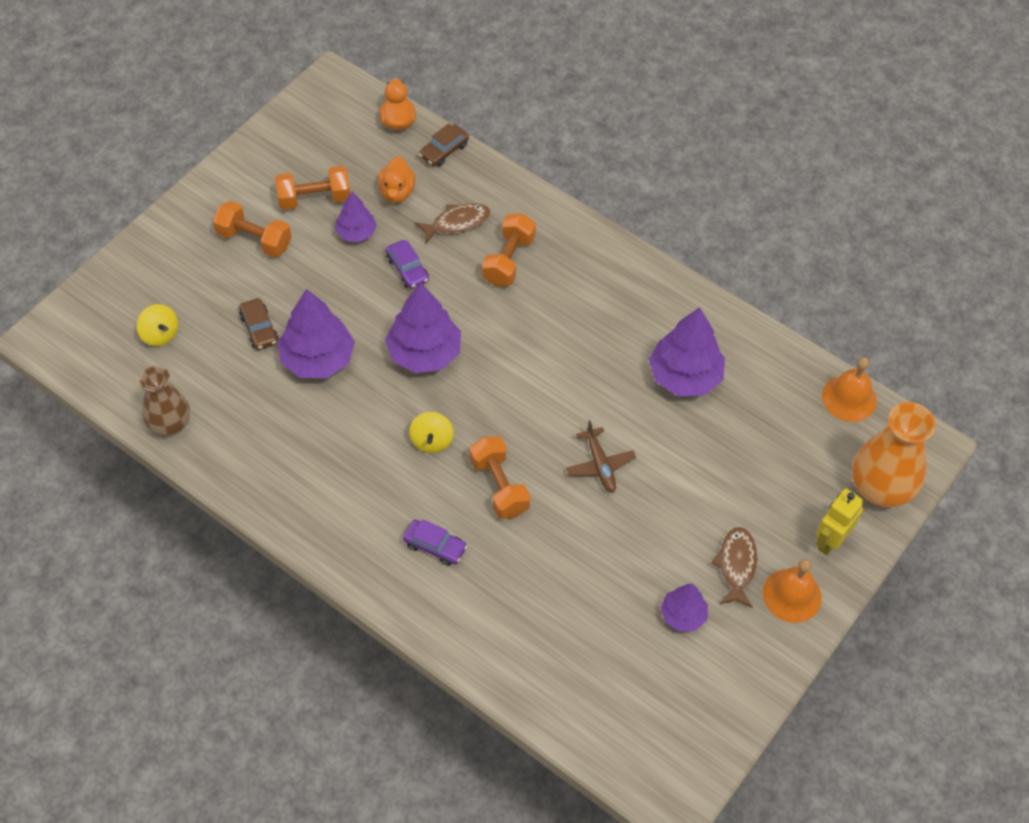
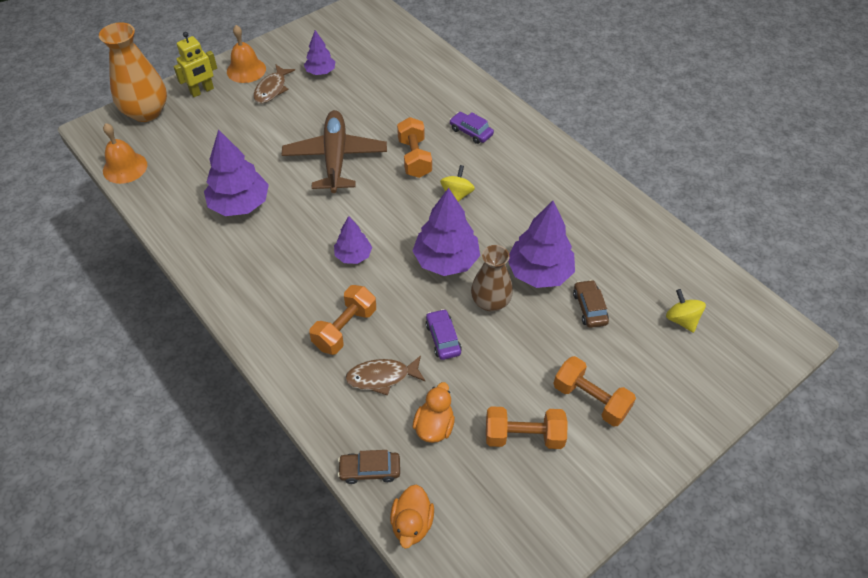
camera: 165 degrees left, 5 degrees down
brown vase [140,366,190,436] -> brown vase moved to [471,245,513,311]
purple tree [335,192,377,242] -> purple tree moved to [334,216,372,264]
brown car [419,123,469,167] -> brown car turned 150 degrees counterclockwise [338,450,400,484]
brown plane [566,421,636,493] -> brown plane [282,110,387,193], size x1.92

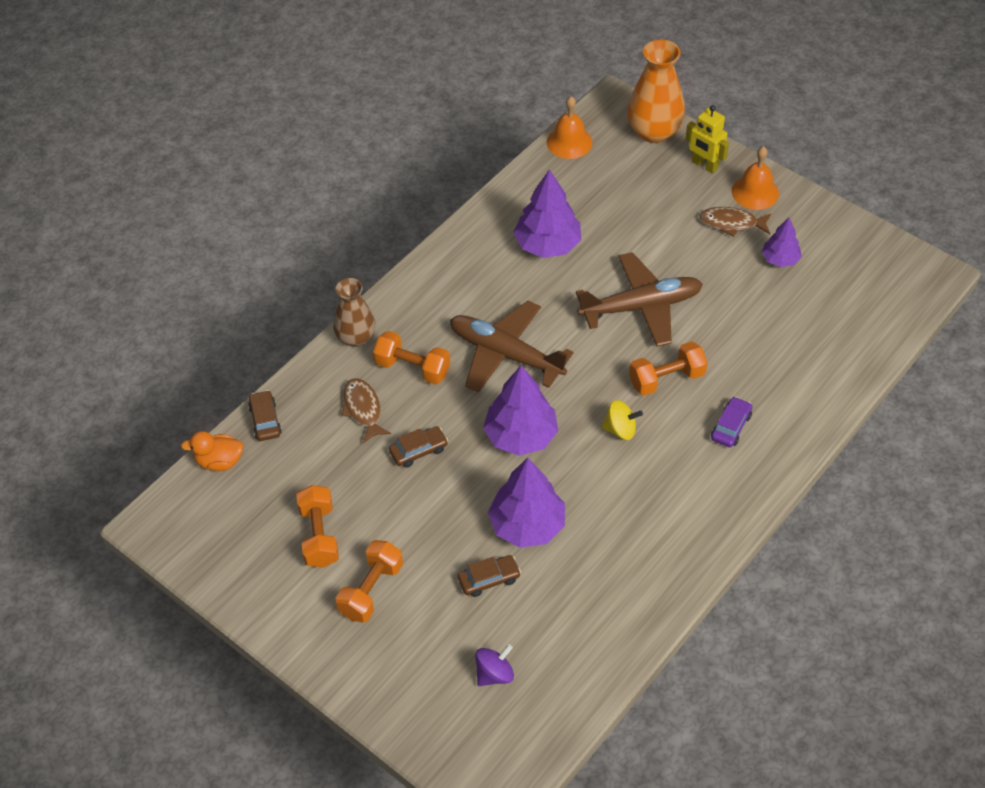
camera: 80 degrees right, 0 degrees up
purple tree [334,216,372,264] -> brown plane [450,301,574,393]
orange duck [413,382,455,443] -> none
purple car [426,309,462,360] -> brown car [389,426,448,468]
brown vase [471,245,513,311] -> brown vase moved to [333,278,376,347]
yellow spinning top [666,289,706,333] -> purple spinning top [475,644,514,686]

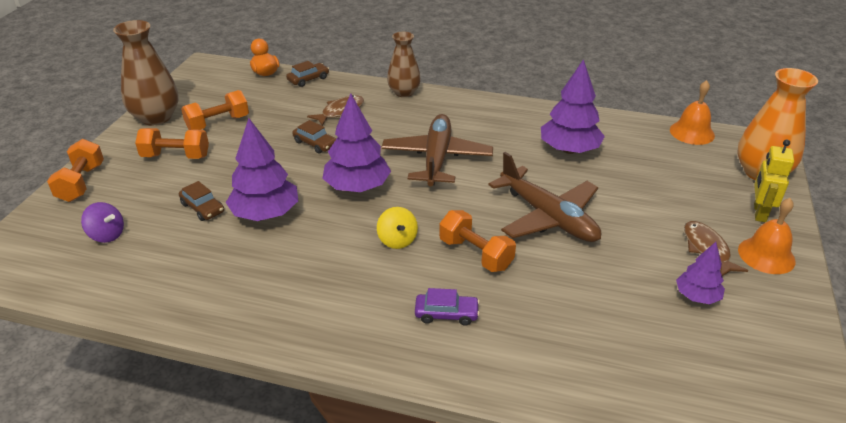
camera: 65 degrees right, 15 degrees down
orange dumbbell [373,331,450,385] -> orange dumbbell moved to [47,139,104,202]
none -> brown vase [113,20,179,126]

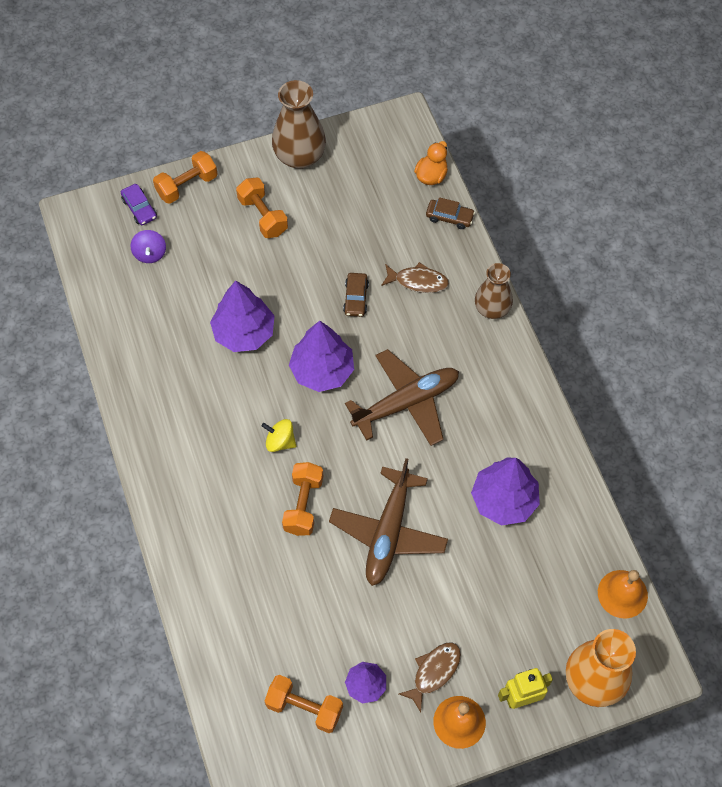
camera: 55 degrees right, 25 degrees up
brown car [179,181,224,221] -> none
orange dumbbell [181,90,249,130] -> orange dumbbell moved to [265,675,343,733]
yellow spinning top [377,207,418,249] -> yellow spinning top turned 75 degrees clockwise [262,419,296,452]
purple car [415,288,480,326] -> purple car moved to [121,184,157,225]

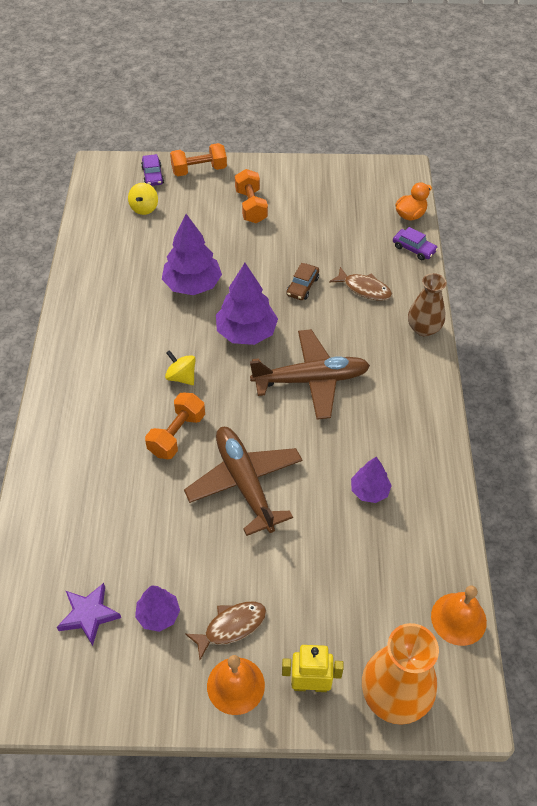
camera: 20 degrees right, 10 degrees down
purple spinning top [131,230,166,263] -> yellow spinning top [128,183,158,215]
orange dumbbell [265,675,343,733] -> purple star [57,583,121,646]
brown vase [272,80,326,169] -> none
brown plane [329,458,448,586] -> brown plane turned 120 degrees clockwise [184,427,302,536]
brown car [426,197,475,229] -> purple car [393,227,438,260]
purple tree [471,458,540,526] -> purple tree [351,457,392,503], size x0.57

